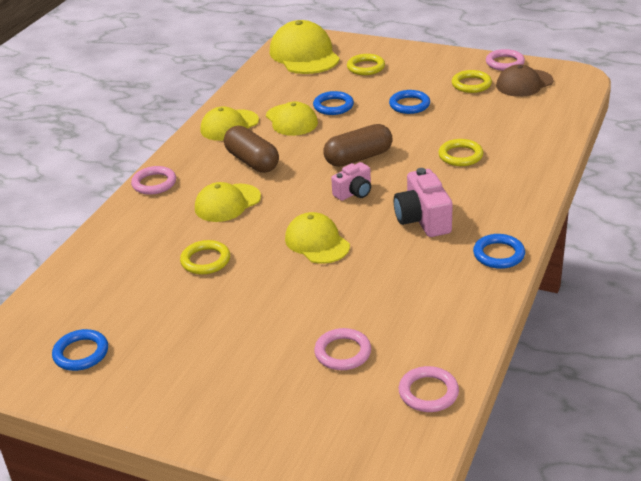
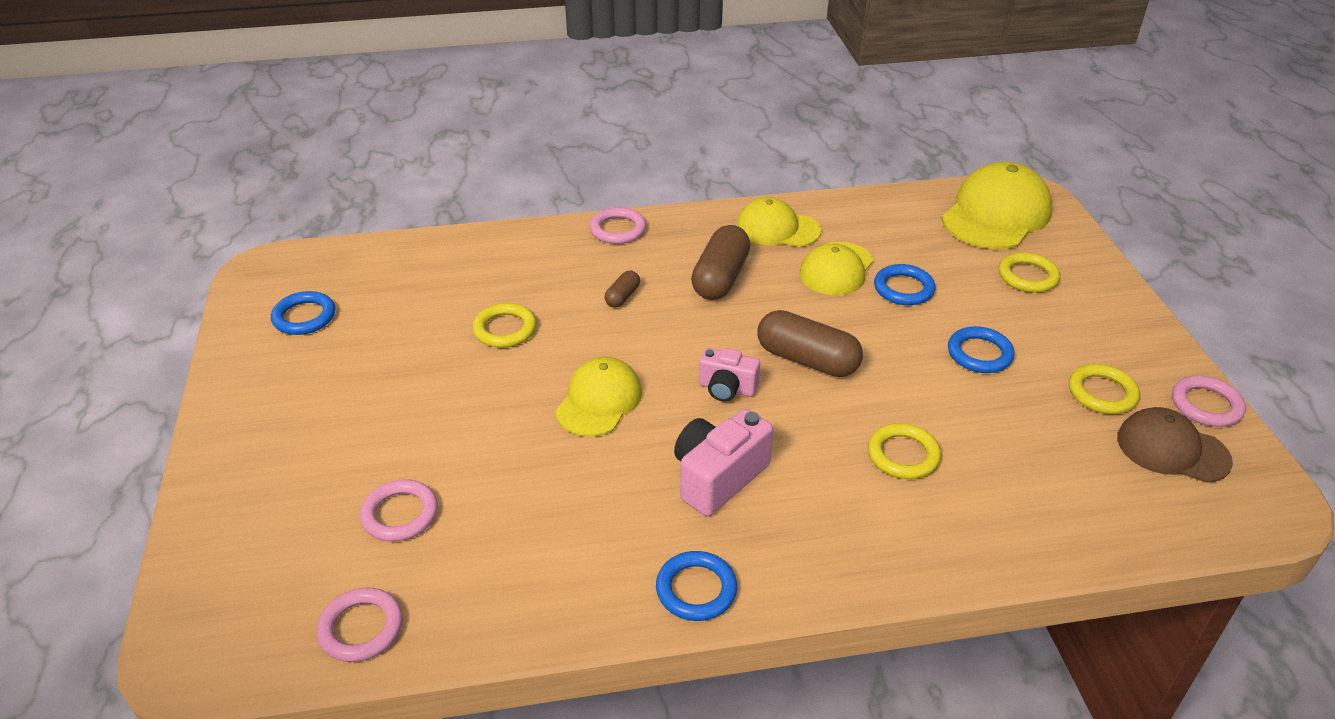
camera: 55 degrees right, 5 degrees up
yellow cap [195,182,261,222] -> brown capsule [604,270,640,308]

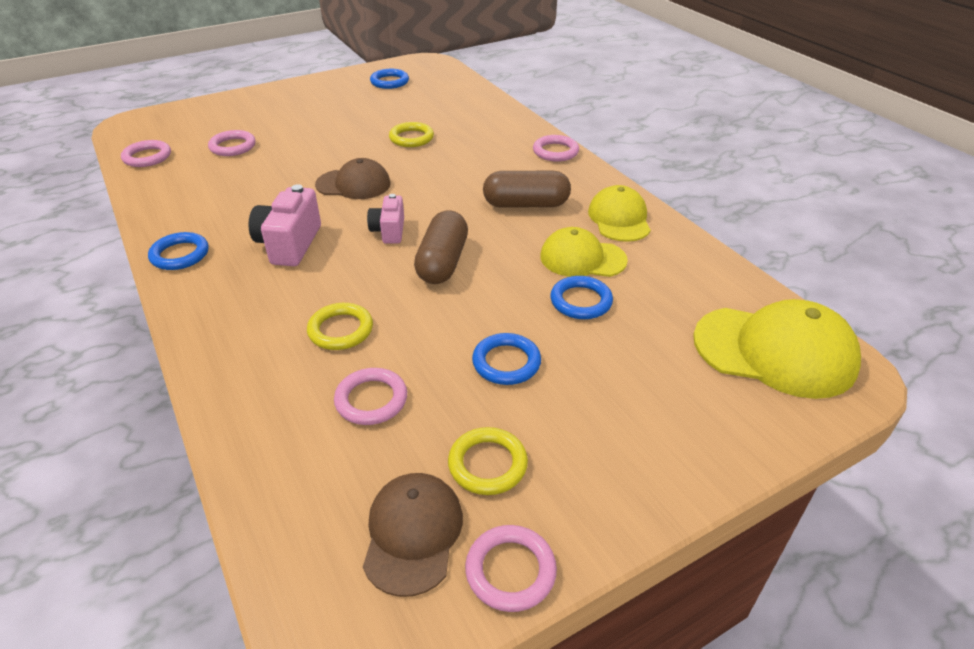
camera: 70 degrees right, 0 degrees up
yellow cap [555,357,642,436] -> brown cap [315,158,391,199]
brown capsule [604,270,640,308] -> none
pink camera [674,409,773,516] -> pink camera turned 105 degrees counterclockwise [248,184,321,266]
yellow ring [999,252,1060,293] -> none
none -> pink ring [334,368,407,425]

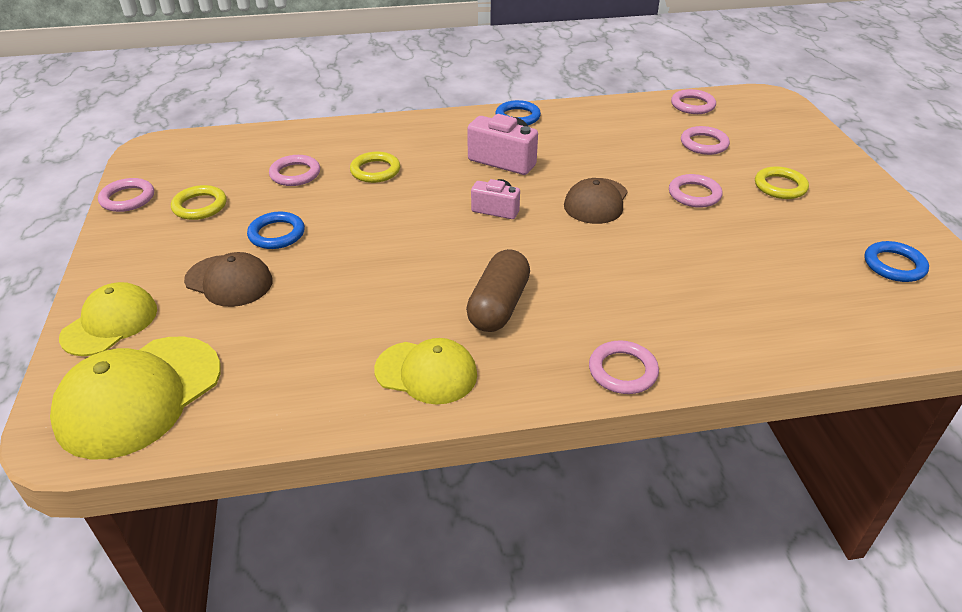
camera: 110 degrees right, 0 degrees up
brown cap [363,473,463,597] -> brown cap moved to [184,252,272,307]
yellow ring [389,122,434,147] -> yellow ring moved to [755,166,809,199]
brown capsule [414,210,468,284] -> none
yellow cap [540,227,628,277] -> yellow cap moved to [59,282,157,356]
blue ring [550,276,613,319] -> none
none -> pink ring [669,174,723,208]

